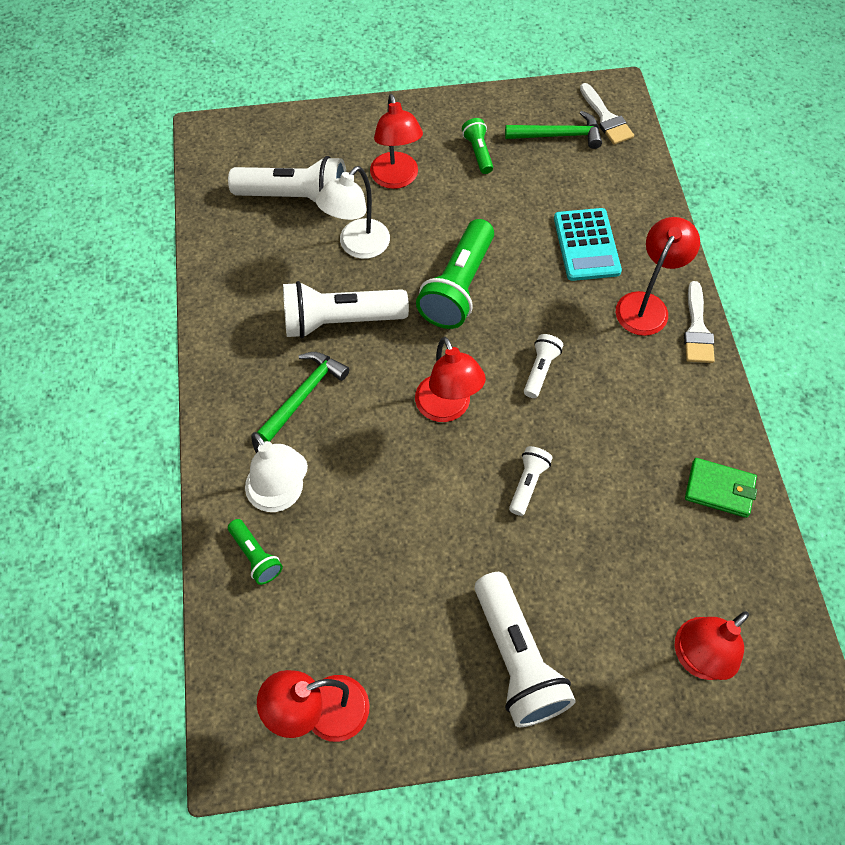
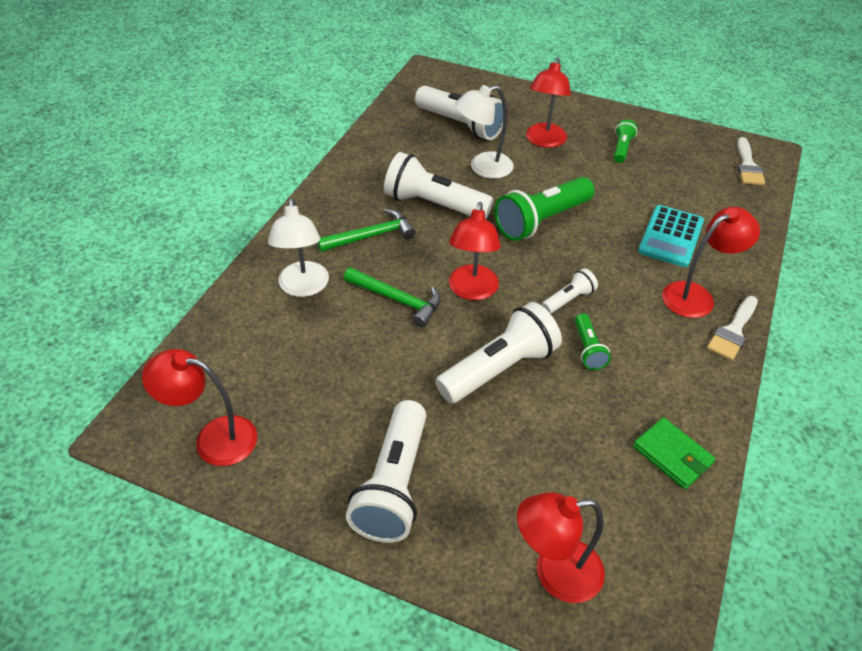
camera: 30 degrees right, 15 degrees down
green flashlight [228,519,283,585] -> green flashlight moved to [575,313,611,370]
green hammer [505,111,602,149] -> green hammer moved to [344,268,441,327]
white flashlight [509,446,553,516] -> white flashlight [435,302,562,403], size x1.98

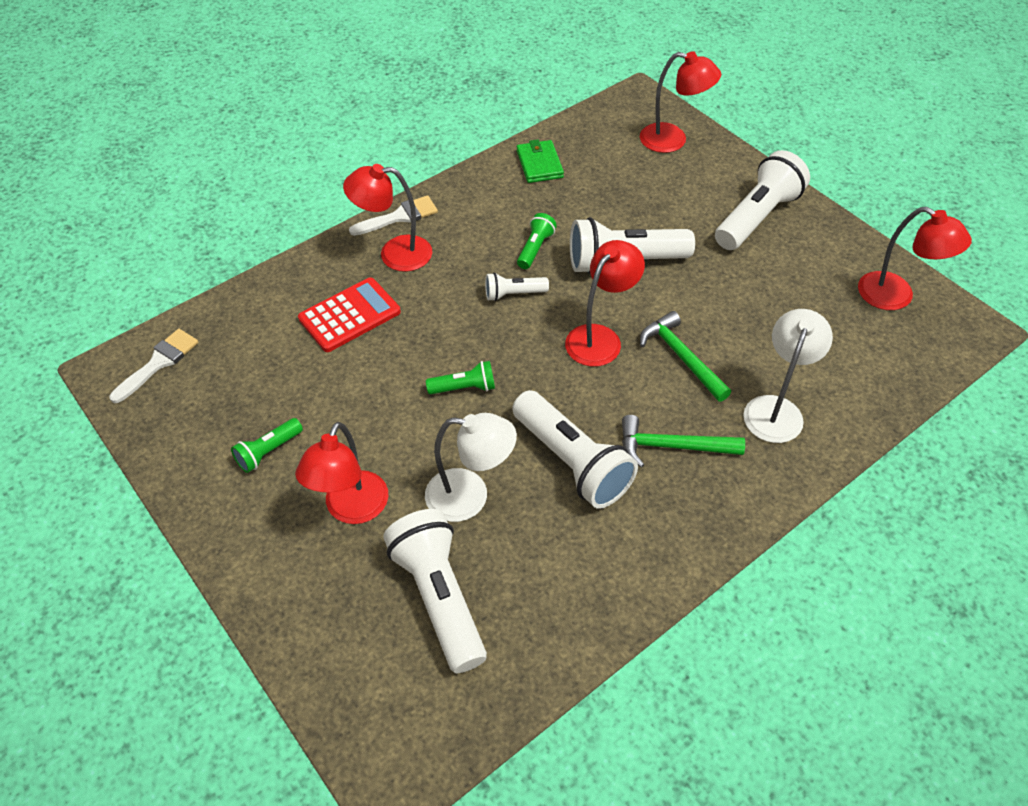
camera: 150 degrees left, 5 degrees up
green flashlight [494,177,594,241] -> green flashlight [426,361,495,395], size x0.50
red lamp [526,58,571,148] -> red lamp turned 150 degrees clockwise [295,422,388,524]
turquoise calculator [638,205,704,267] -> red calculator [298,278,401,352]

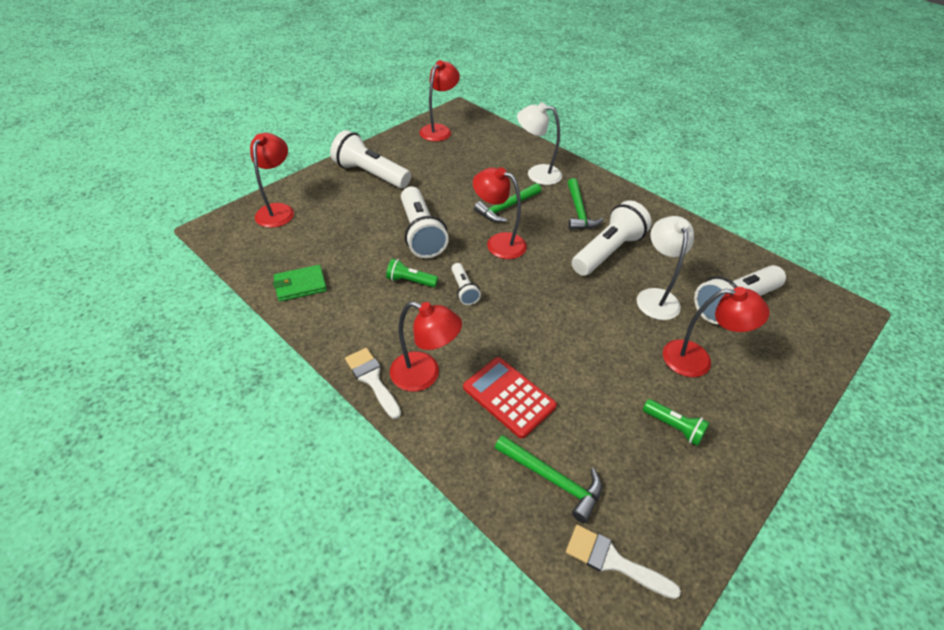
camera: 100 degrees left, 5 degrees down
red lamp [343,164,432,272] -> red lamp turned 60 degrees counterclockwise [390,301,462,392]
green flashlight [426,361,495,395] -> none
none -> green hammer [495,435,602,523]

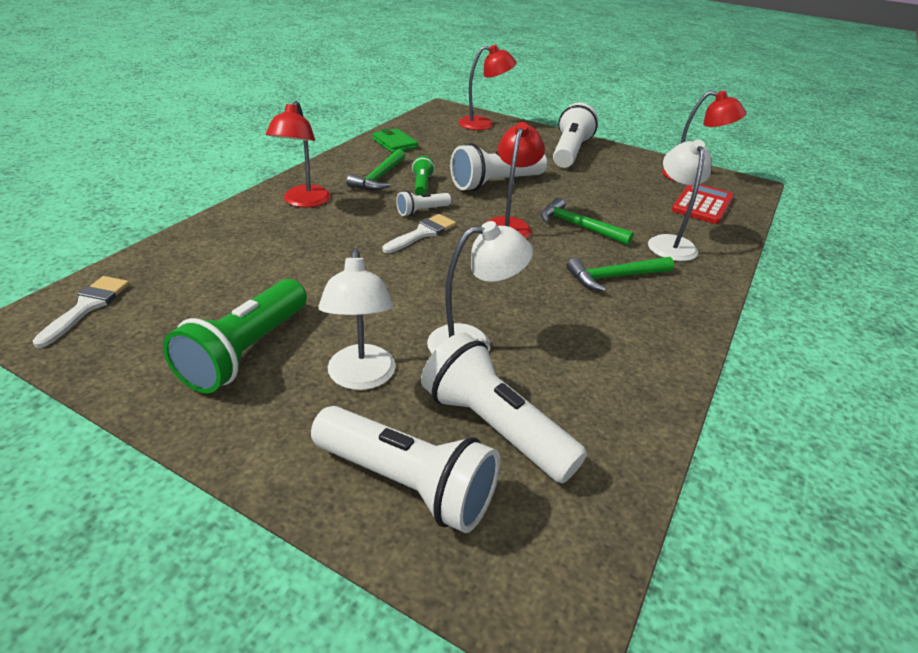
camera: 75 degrees right, 10 degrees down
white brush [345,348,401,419] -> white brush moved to [382,214,456,253]
red calculator [463,357,557,439] -> red calculator moved to [672,184,734,224]
green hammer [495,435,602,523] -> green hammer moved to [347,149,405,190]
white flashlight [572,200,652,276] -> white flashlight moved to [311,406,500,533]
green flashlight [643,399,710,446] -> green flashlight [163,279,307,393], size x1.98
red lamp [663,287,770,377] -> white lamp [319,248,396,390]

